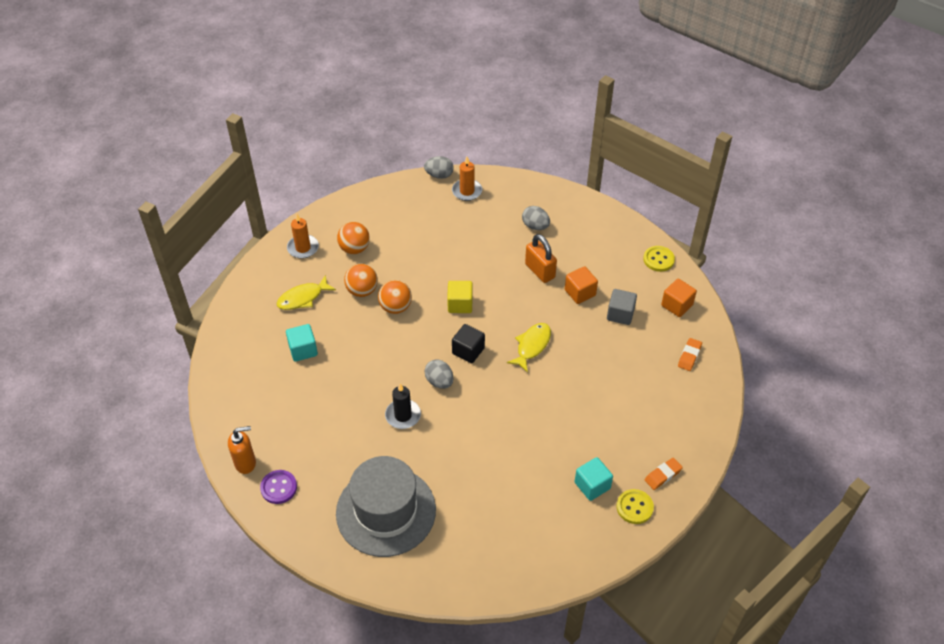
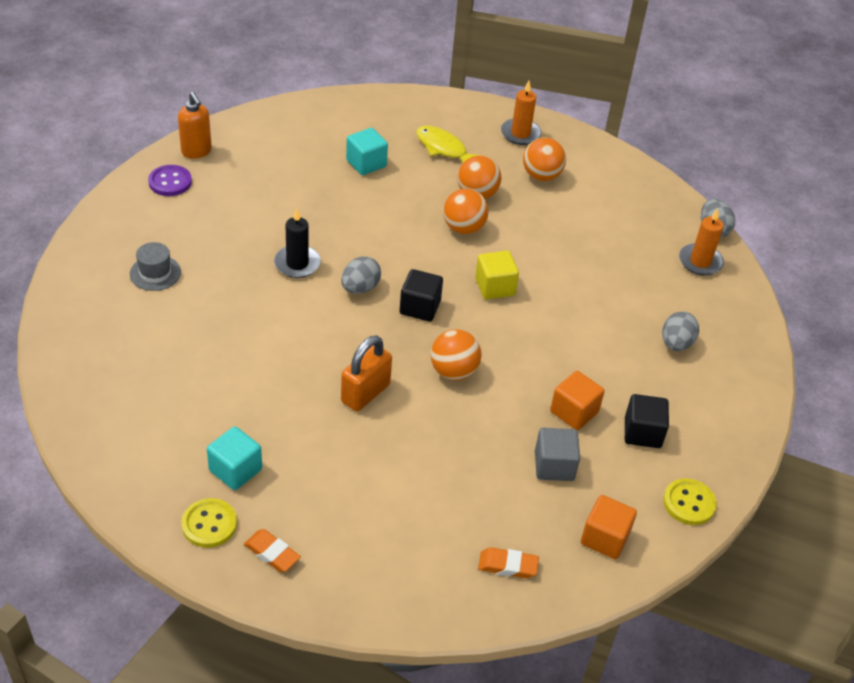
camera: 70 degrees right, 5 degrees down
grey hat [336,456,436,557] -> grey hat [130,242,181,291], size x0.41
yellow fish [507,323,551,373] -> orange ball [431,329,482,380]
orange padlock [525,234,557,283] -> orange padlock moved to [341,335,392,411]
none -> black cube [625,394,669,448]

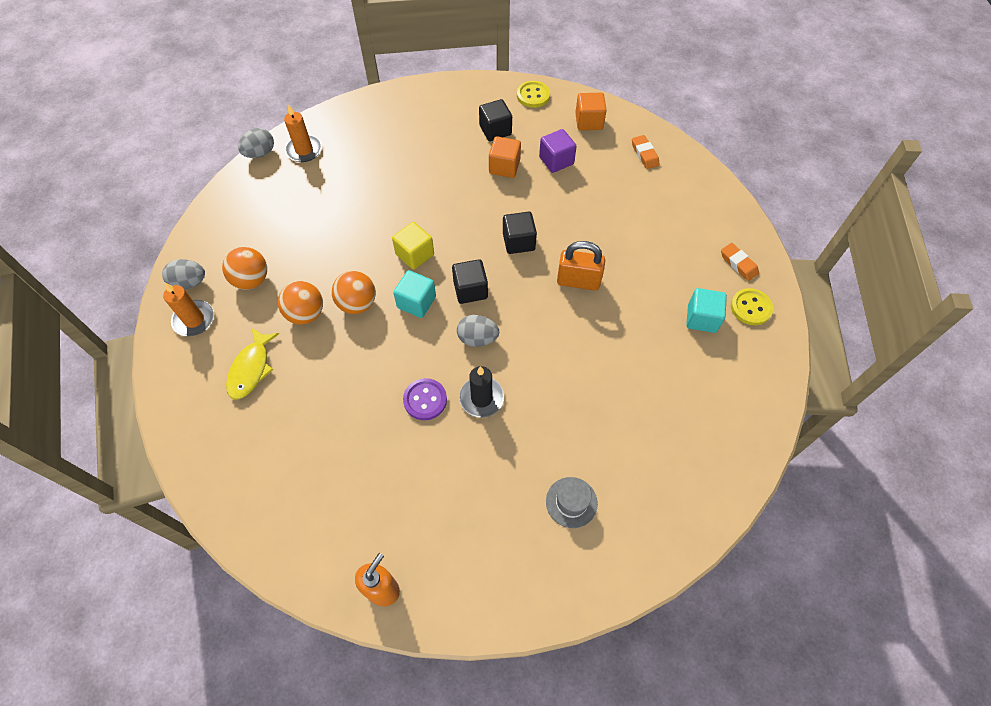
camera: 115 degrees left, 15 degrees up
purple button [148,165,192,196] -> purple button moved to [403,378,447,420]
orange eraser [244,529,301,572] -> orange eraser turned 45 degrees counterclockwise [721,243,759,281]
turquoise cube [346,128,388,175] -> turquoise cube moved to [393,270,436,318]
orange ball [431,329,482,380] -> black cube [503,212,537,254]
grey cube [535,428,580,481] -> purple cube [539,129,577,173]
grey egg [662,311,699,351] -> grey egg moved to [162,259,205,290]

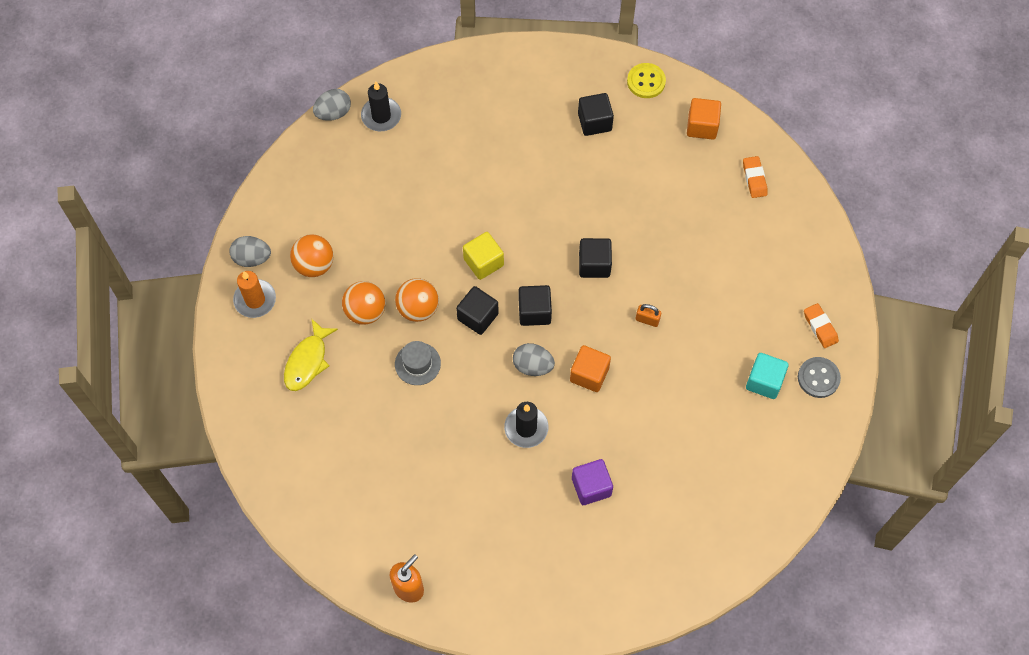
camera: 10 degrees right, 5 degrees up
orange candle [284,104,322,162] -> black candle [361,82,401,132]
turquoise cube [393,270,436,318] -> black cube [456,286,499,335]
purple button [403,378,447,420] -> none
orange cube [489,136,521,178] -> orange cube moved to [570,345,611,392]
purple cube [539,129,577,173] -> purple cube moved to [572,459,613,505]
grey hat [546,477,598,528] -> grey hat moved to [395,341,441,385]
orange padlock [557,241,605,290] -> orange padlock [636,304,661,327], size x0.53
yellow button [731,288,773,325] -> grey button [798,357,841,398]

